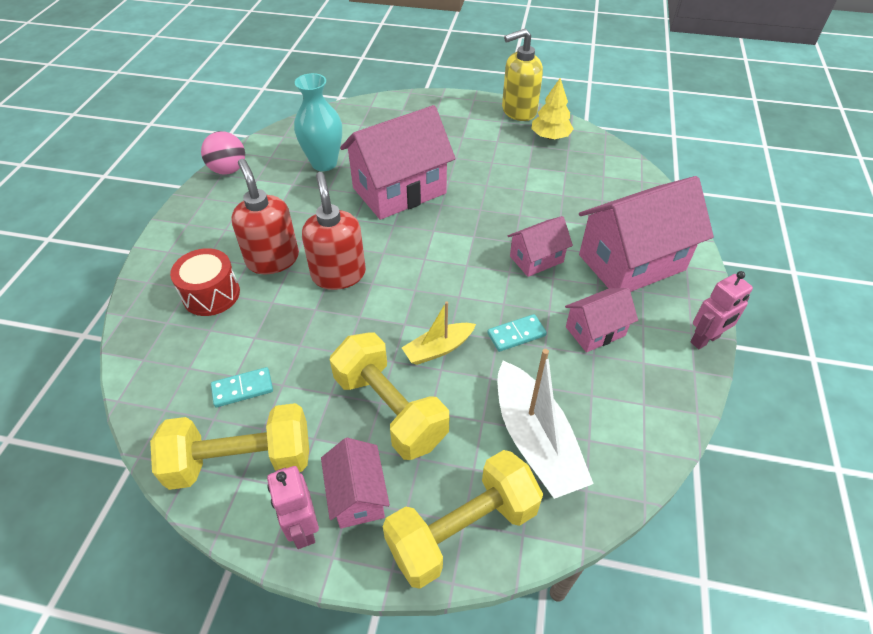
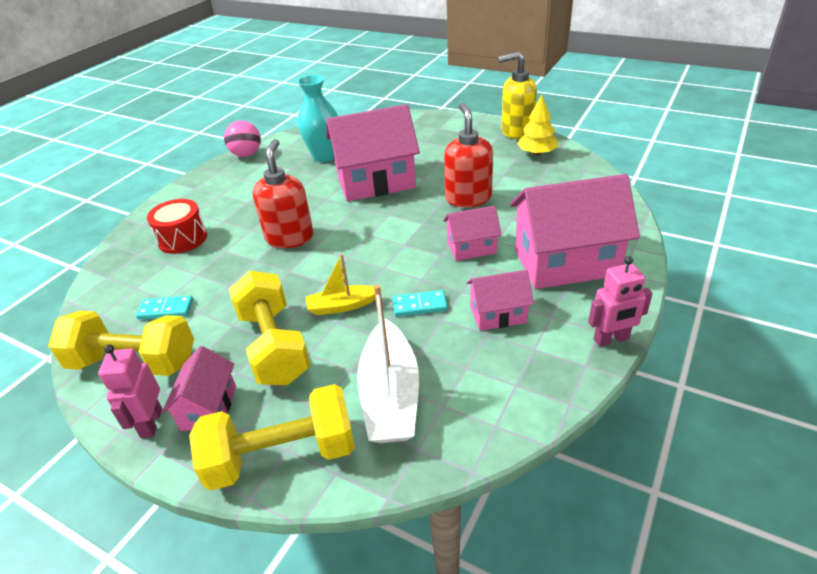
camera: 20 degrees right, 10 degrees down
red soap dispenser [231,159,299,274] -> red soap dispenser moved to [444,103,493,208]

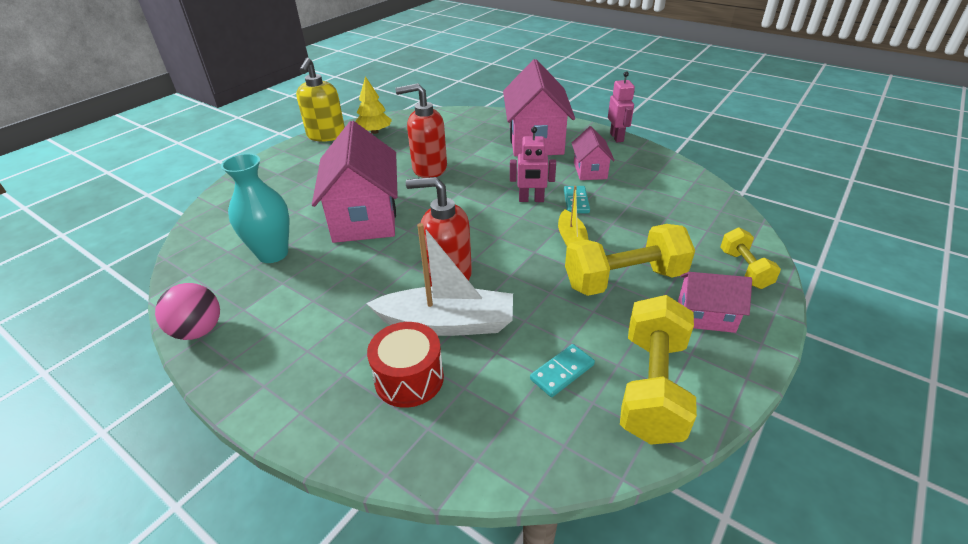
camera: 85 degrees left, 0 degrees up
pink robot [98,344,162,438] -> pink robot moved to [510,127,556,202]
turquoise domino [136,295,193,320] -> turquoise domino turned 45 degrees clockwise [530,344,595,397]
yellow dumbbell [189,384,355,490] -> yellow dumbbell [720,228,781,289], size x0.57
white boat [357,284,419,443] -> white boat moved to [366,223,513,336]
pink house [443,206,502,261] -> none

